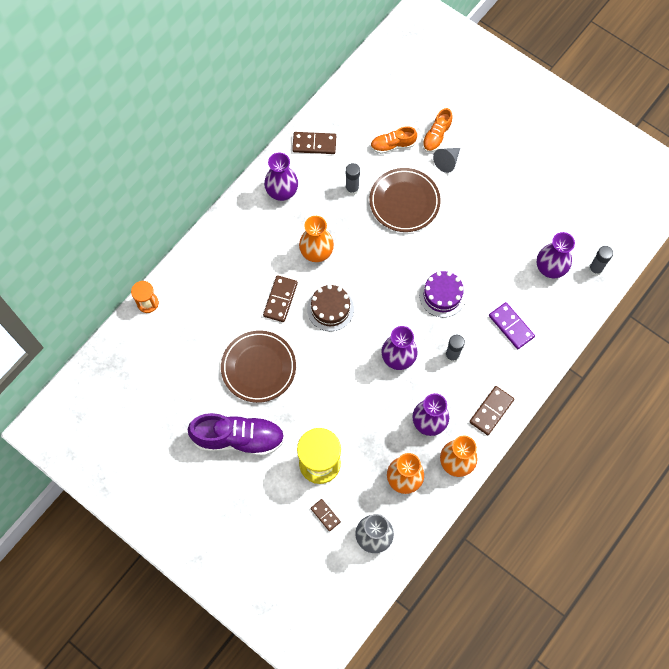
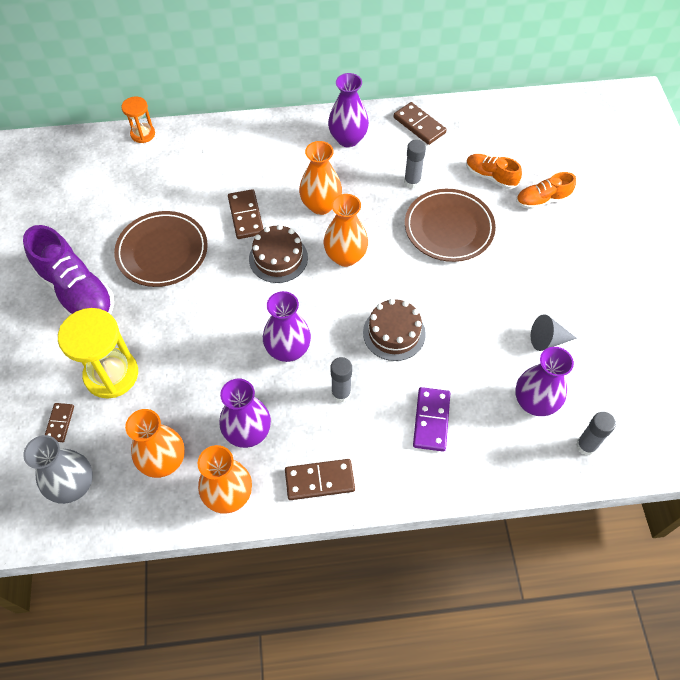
camera: 45 degrees right, 10 degrees down
brown domino [263,275,298,322] -> brown domino turned 75 degrees counterclockwise [228,189,263,239]
purple cake [419,271,466,317] -> brown cake [363,299,426,361]
grey cone [433,148,460,173] -> grey cone moved to [531,314,577,351]
none -> orange vase [324,194,368,267]

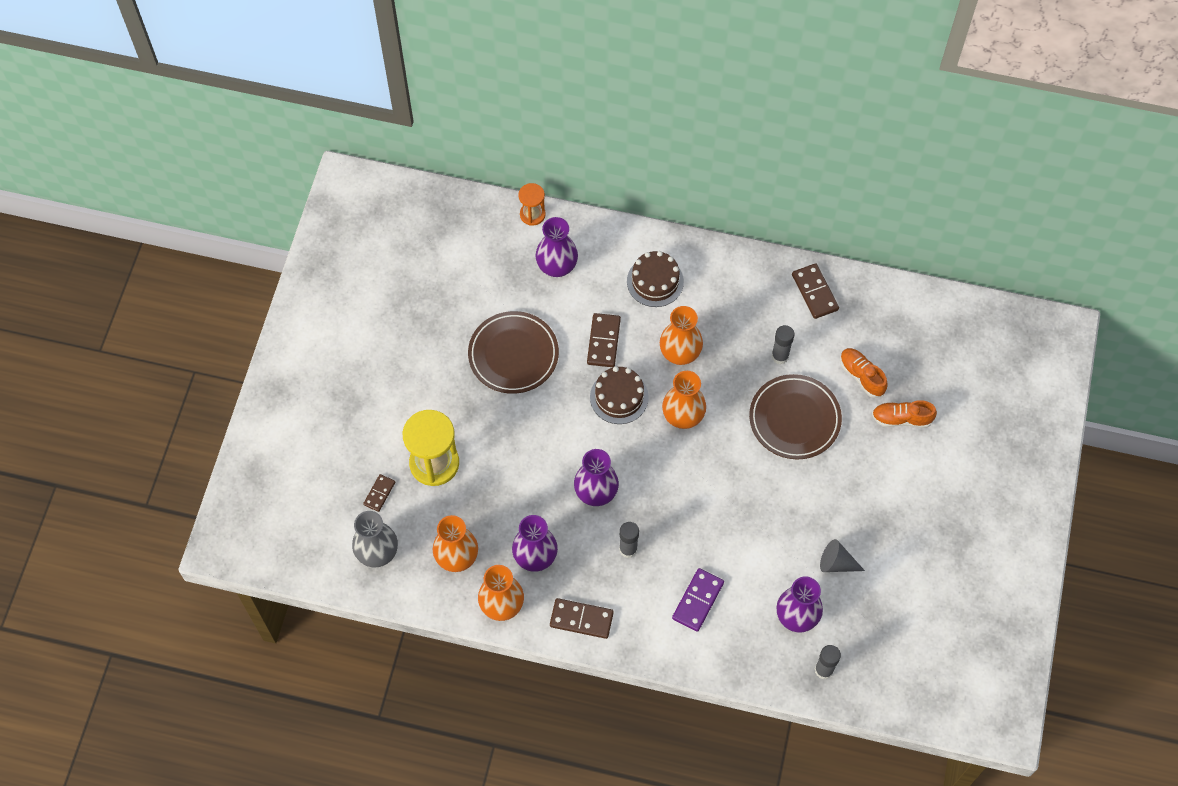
camera: 20 degrees right, 5 degrees up
purple shoe [23,225,114,316] -> none
purple vase [328,73,369,147] -> purple vase moved to [536,217,578,277]
brown cake [363,299,426,361] -> brown cake moved to [627,251,684,307]

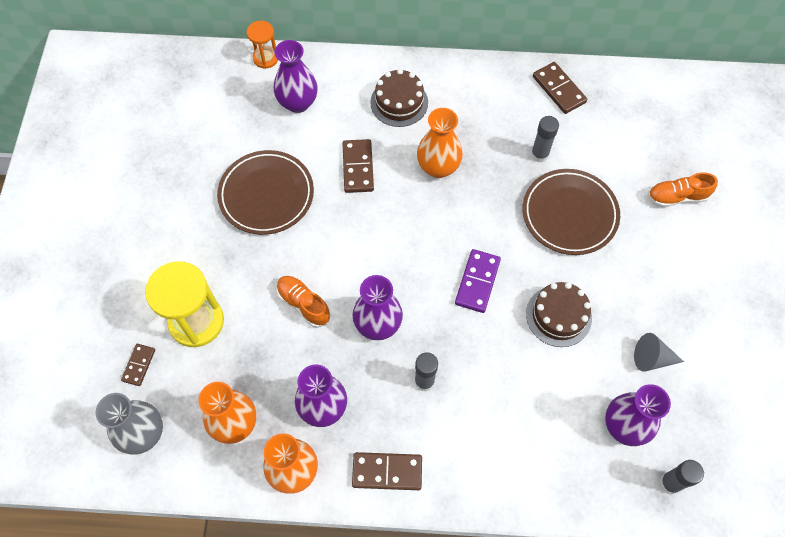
camera: 10 degrees left, 0 degrees up
brown cake [590,366,649,424] -> brown cake moved to [526,282,592,347]
orange vase [662,371,706,429] -> none
purple domino [672,568,724,632] -> purple domino moved to [455,249,501,313]
orange shoe [840,348,888,398] -> orange shoe moved to [277,276,331,328]

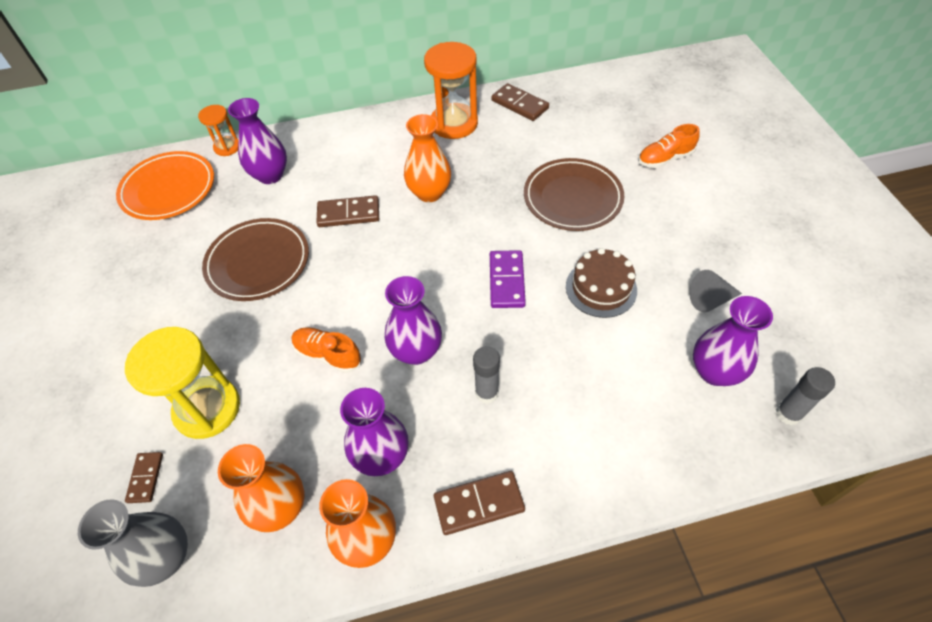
camera: 15 degrees left, 10 degrees down
brown domino [343,139,374,193] -> brown domino turned 75 degrees counterclockwise [316,195,379,227]
brown cake [370,69,428,127] -> none
grey glue stick [531,116,559,163] -> none
none -> orange plate [116,151,214,220]
none -> orange hourglass [424,42,478,139]

